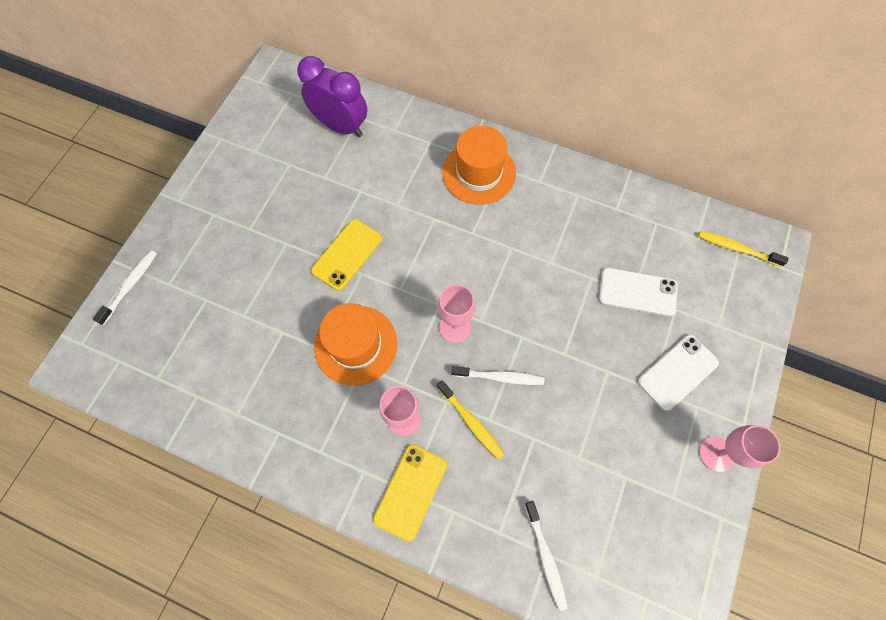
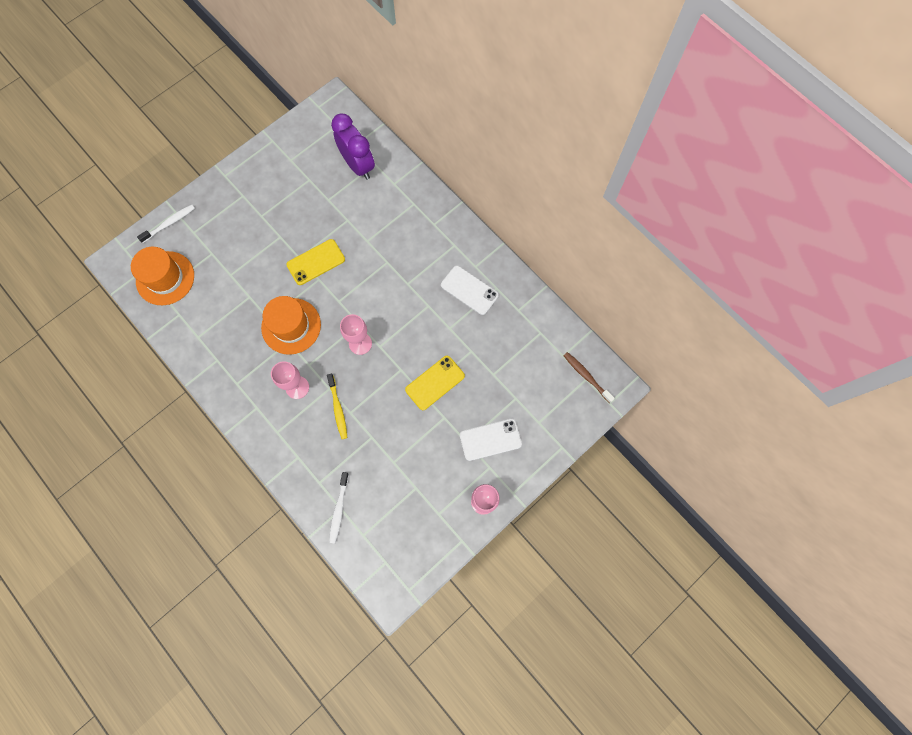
camera: 25 degrees right, 5 degrees up
yellow phone [373,445,447,542] -> yellow phone moved to [405,356,465,410]
orange hat [442,126,516,204] -> orange hat moved to [131,247,194,305]
white toothbrush [452,366,544,385] -> none
white phone [599,268,678,316] -> white phone moved to [441,266,499,315]
yellow toothbrush [698,231,788,267] -> brown toothbrush [563,352,615,403]

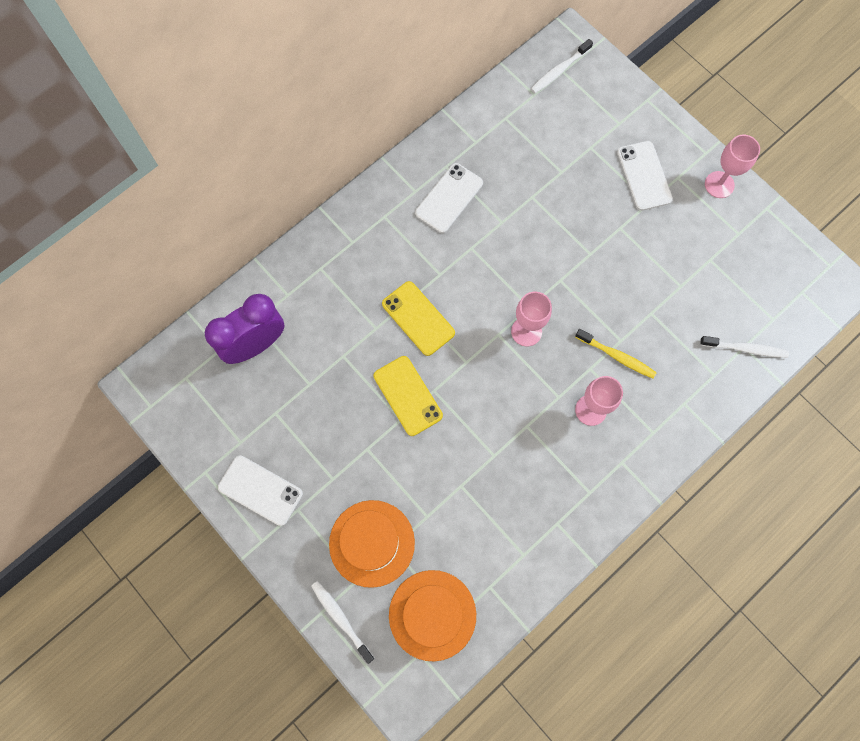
camera: 90 degrees left, 0 degrees up
orange hat [261,296,321,355] -> orange hat moved to [329,500,415,588]
yellow toothbrush [327,374,347,439] -> yellow toothbrush turned 45 degrees clockwise [575,329,657,379]
yellow phone [405,356,465,410] -> yellow phone moved to [382,281,455,356]
brown toothbrush [563,352,615,403] -> white toothbrush [531,39,593,93]
none -> white phone [218,455,303,526]

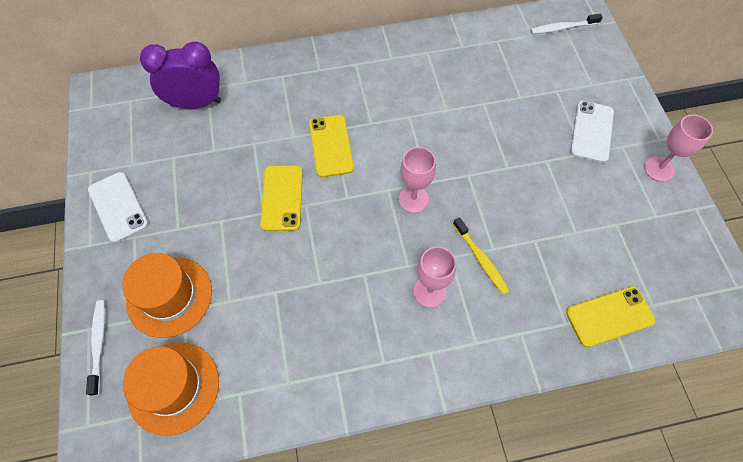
camera: 30 degrees right, 10 degrees down
white phone [415,163,483,233] -> none
white toothbrush [700,336,789,358] -> yellow phone [566,286,655,347]

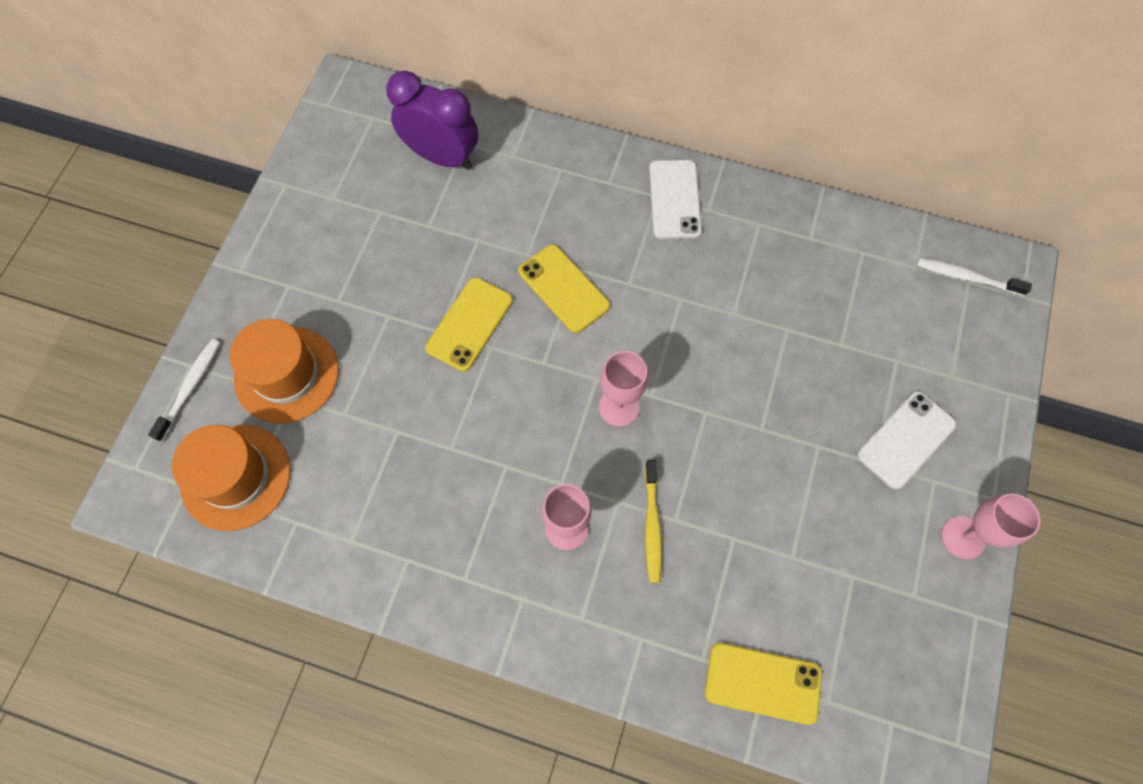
camera: 30 degrees right, 5 degrees up
white phone [88,172,148,243] -> white phone moved to [649,160,702,239]
yellow phone [309,115,354,177] -> yellow phone turned 60 degrees counterclockwise [518,244,610,333]

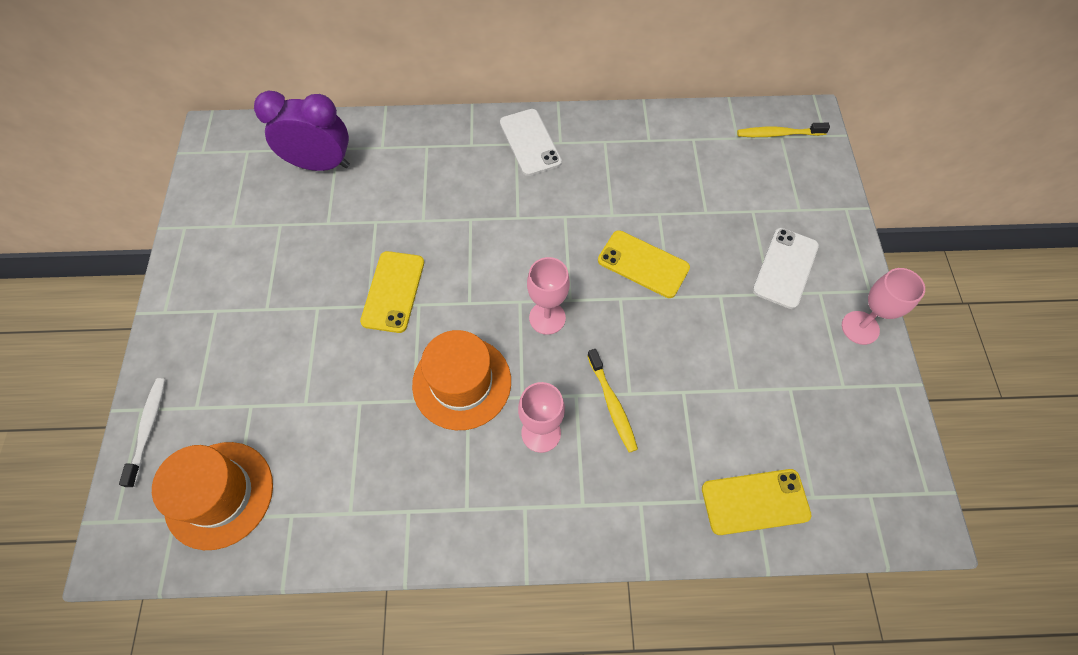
camera: 20 degrees left, 5 degrees down
orange hat [230,319,339,424] -> orange hat moved to [412,330,511,430]
yellow phone [518,244,610,333] -> yellow phone moved to [598,230,690,298]
white toothbrush [917,258,1032,296] -> yellow toothbrush [737,123,830,137]

